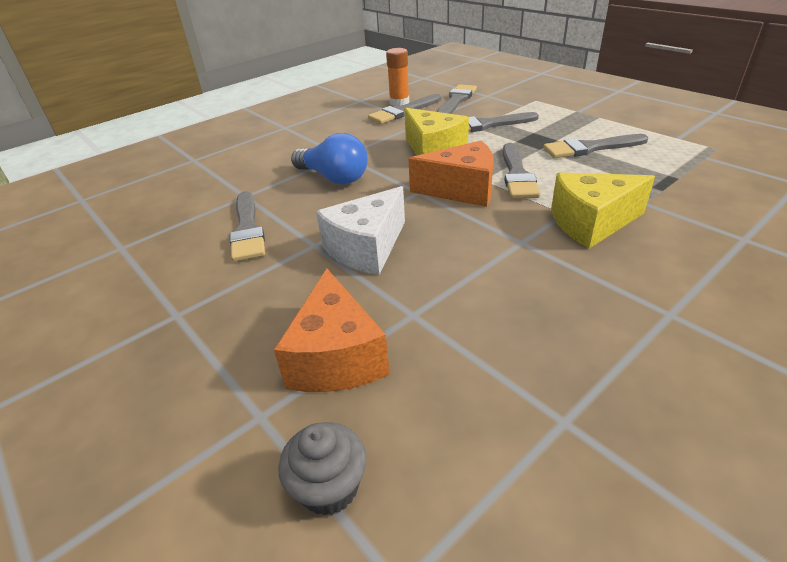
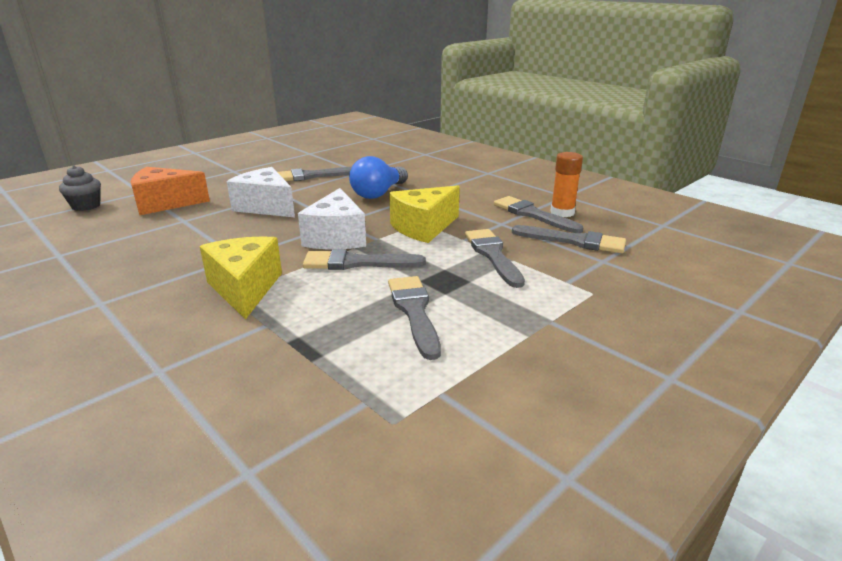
camera: 85 degrees right, 10 degrees down
orange cheese [409,141,494,207] -> white cheese [298,188,366,249]

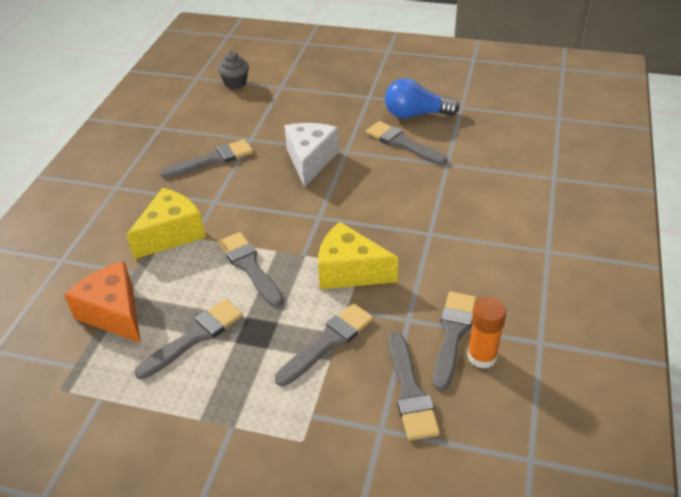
camera: 60 degrees right, 15 degrees up
orange cheese [131,167,210,215] -> orange cheese moved to [64,261,141,343]
white cheese [298,188,366,249] -> none
blue light bulb [349,156,408,199] -> blue light bulb moved to [385,78,460,119]
none -> grey brush [160,139,253,178]

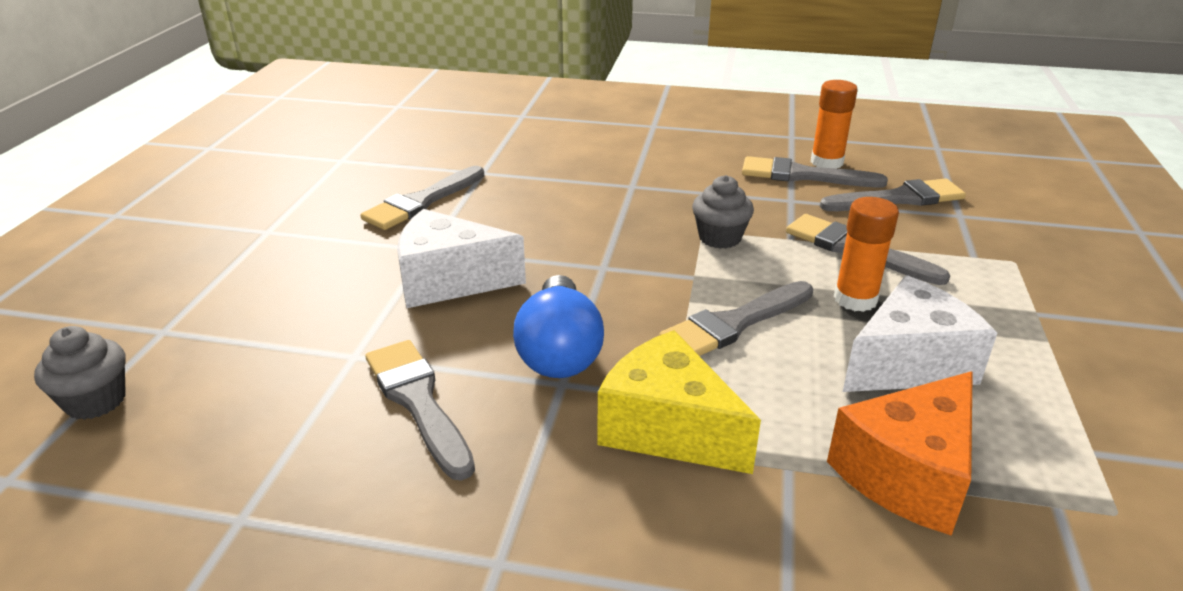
camera: 95 degrees left, 10 degrees down
grey brush [134,299,243,379] -> white cheese [843,275,997,392]
yellow cheese [318,222,398,289] -> grey cupcake [692,175,754,249]
blue light bulb [385,78,460,119] -> blue light bulb moved to [513,275,604,378]
none -> orange glue stick [834,197,899,312]

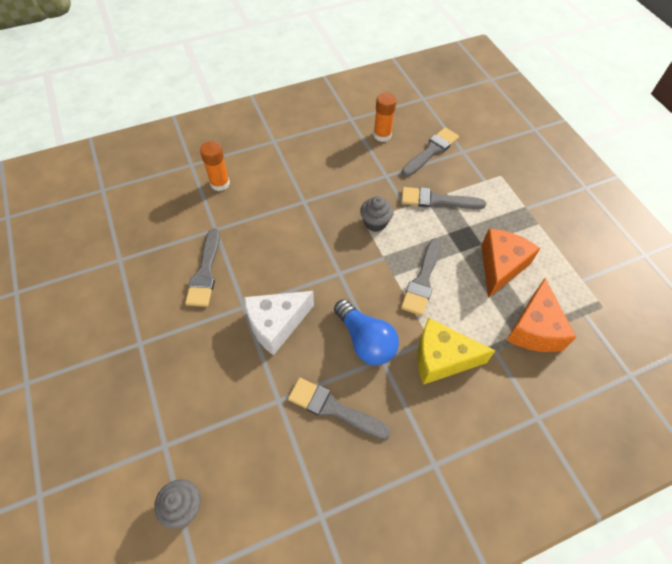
camera: 35 degrees left, 25 degrees up
grey brush [742,156,888,187] -> none
orange glue stick [834,197,899,312] -> orange glue stick moved to [200,141,230,191]
white cheese [843,275,997,392] -> orange cheese [481,229,540,298]

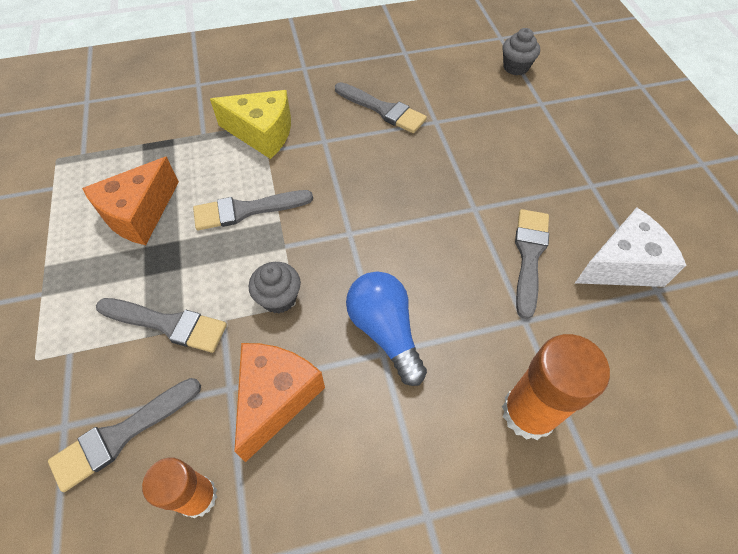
camera: 170 degrees left, 0 degrees up
orange glue stick [200,141,230,191] -> orange glue stick [502,334,610,440], size x1.51
white cheese [244,291,314,356] -> white cheese moved to [575,207,686,287]
blue light bulb [334,299,399,365] -> blue light bulb moved to [346,272,427,386]
grey brush [401,238,441,316] -> grey brush turned 135 degrees counterclockwise [193,190,313,230]
orange cheese [507,278,576,352] -> orange cheese moved to [234,343,325,462]

